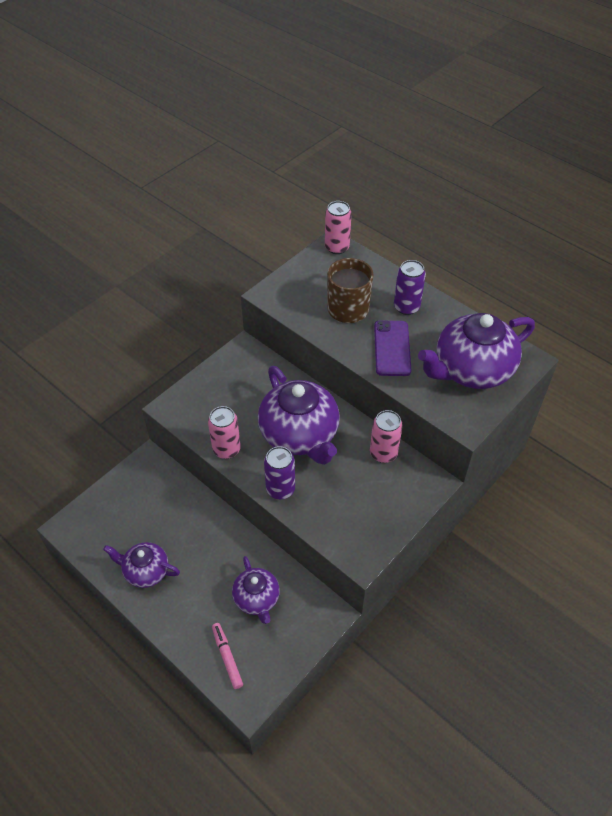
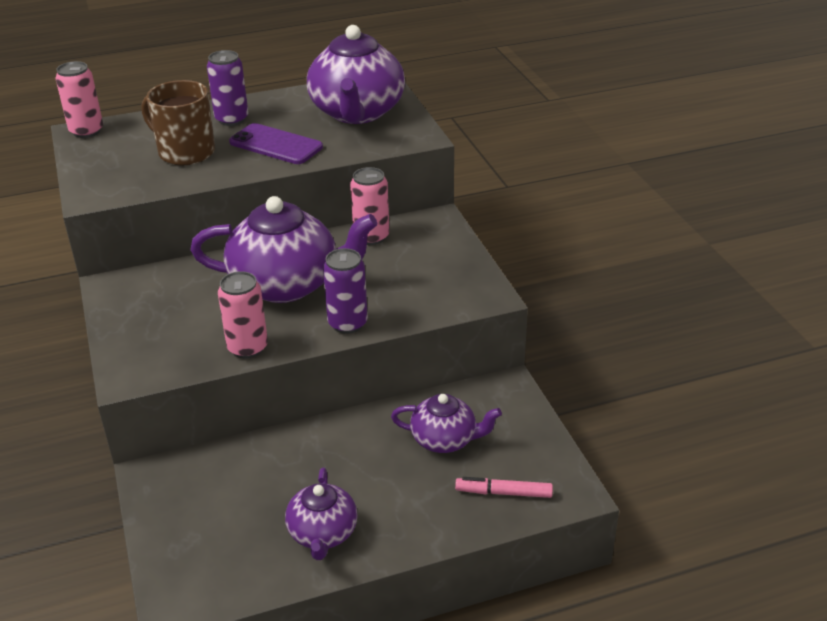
camera: 60 degrees left, 15 degrees down
purple teapot [103,542,180,588] -> purple teapot turned 45 degrees counterclockwise [285,468,358,560]

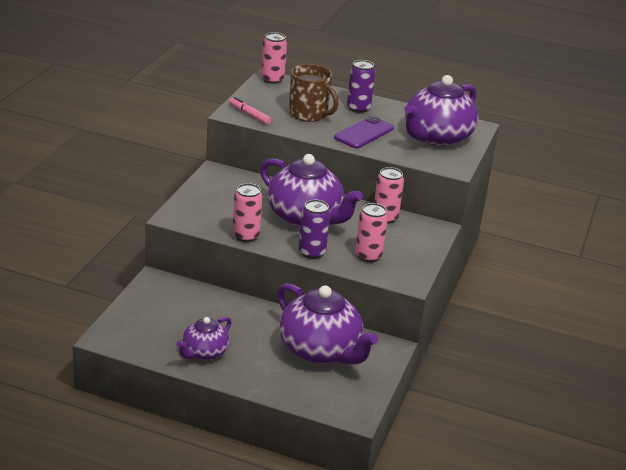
camera: 35 degrees right, 5 degrees down
brown mug [142,80,215,165] -> brown mug turned 150 degrees clockwise [289,64,339,122]
purple phone [229,123,323,164] -> purple phone turned 60 degrees clockwise [334,116,394,149]
purple teapot [391,394,502,453] -> purple teapot [277,283,378,364], size x1.81
pink marker [455,477,553,498] -> pink marker moved to [229,97,271,125]
none -> pink can [355,203,388,262]

